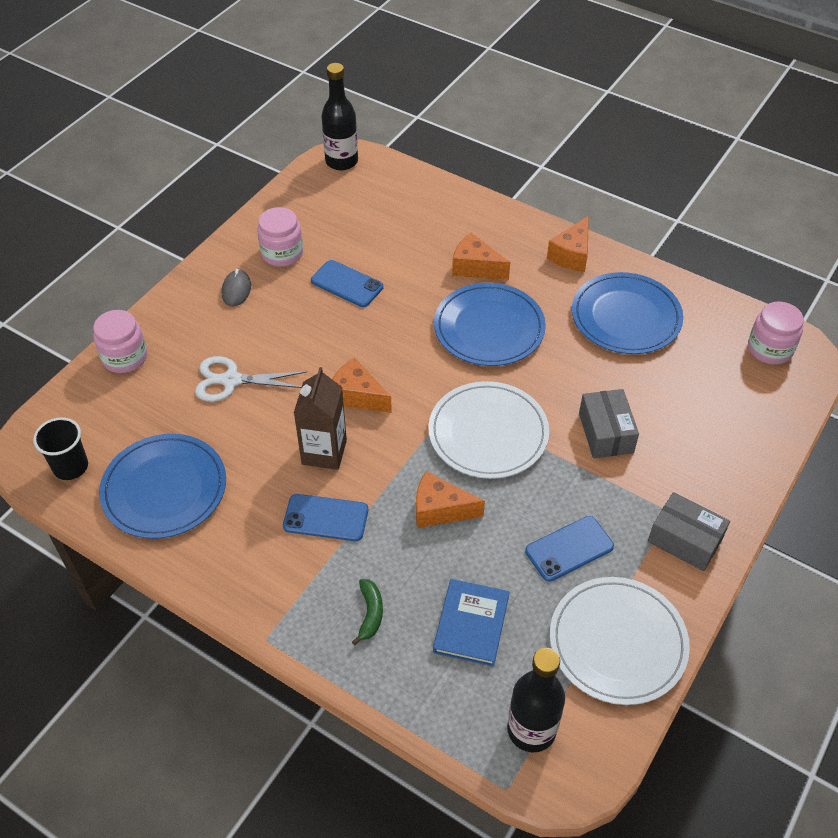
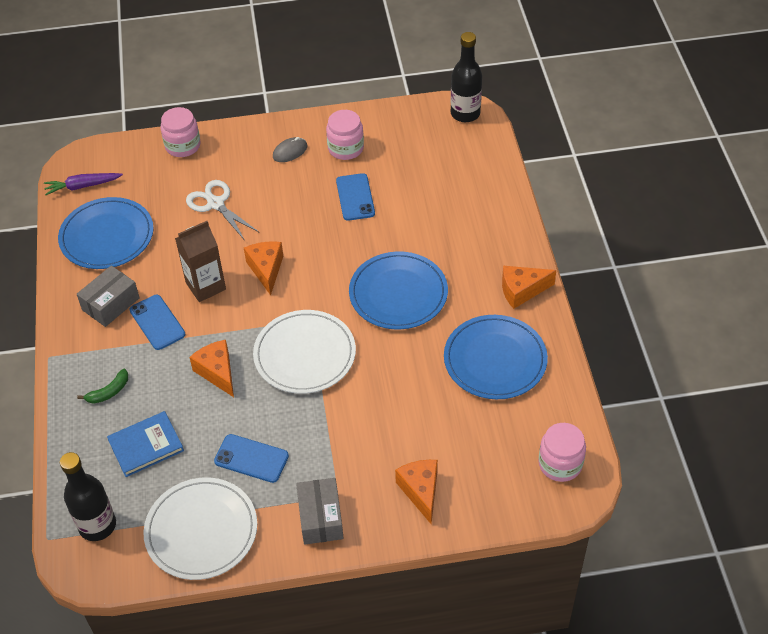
camera: 50 degrees right, 0 degrees up
black cup [33,417,88,480] -> purple carrot [44,173,123,195]
orange cheese [452,233,510,280] -> orange cheese moved to [395,460,438,524]
grey box [579,389,639,458] -> grey box moved to [77,265,140,327]

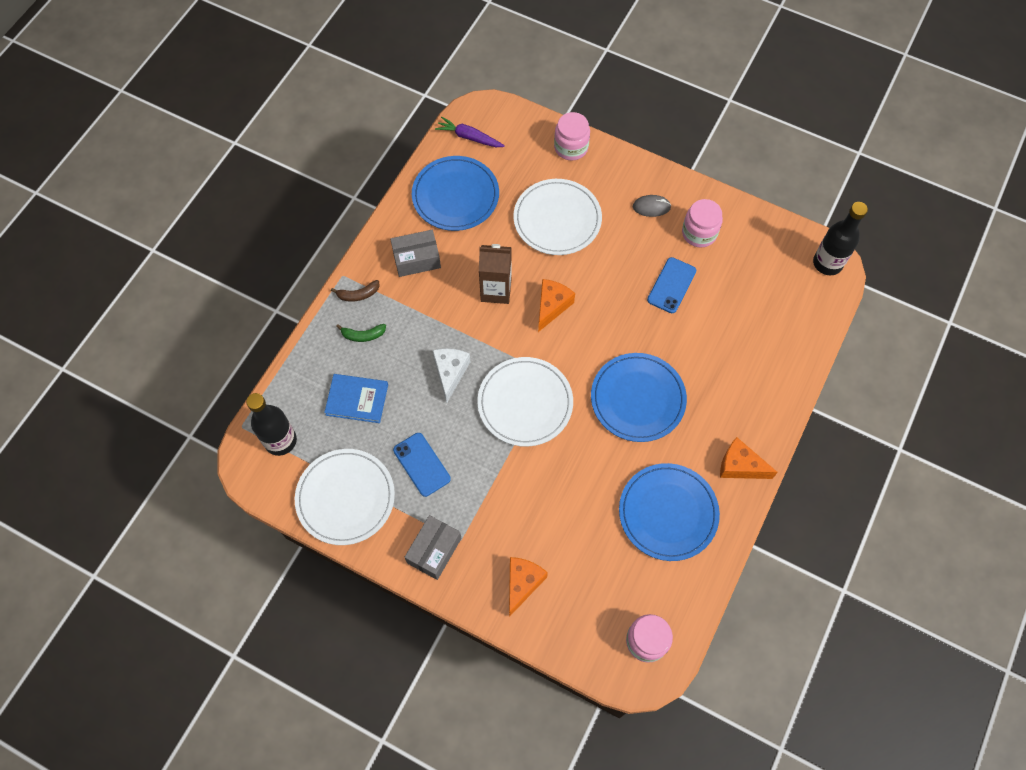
camera: 35 degrees right, 15 degrees up
blue phone [129,295,185,350] -> none
white scissors [186,180,259,239] -> white plate [513,179,602,255]
orange cheese [189,340,234,397] -> white cheese [432,348,470,403]
none -> brown banana [331,280,380,302]

